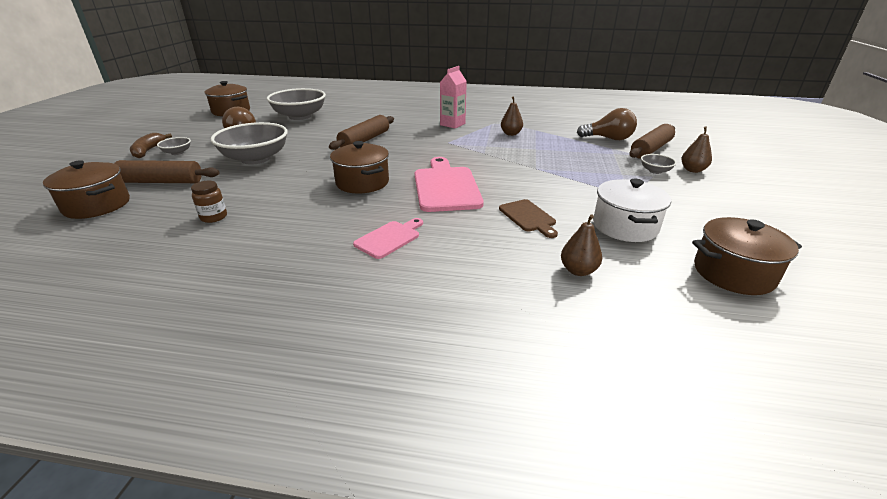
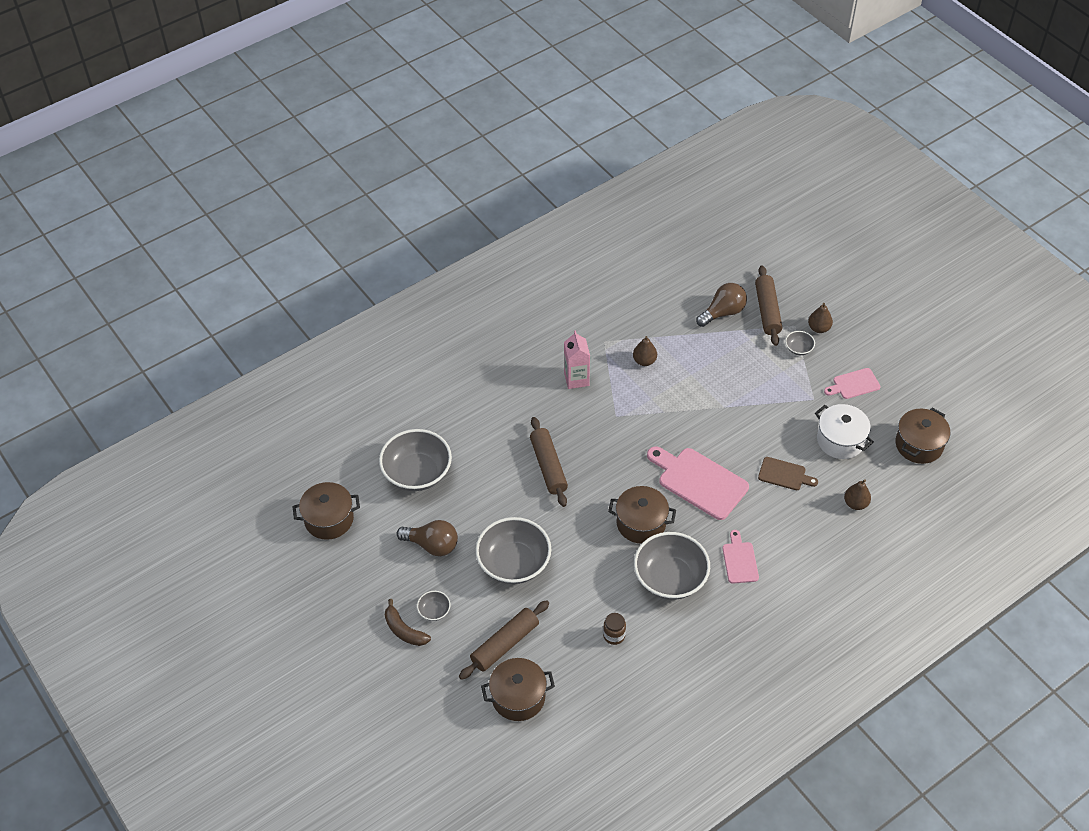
camera: 45 degrees left, 20 degrees up
none -> grey bowl [634,532,710,600]
none -> pink cutting board [824,368,881,399]

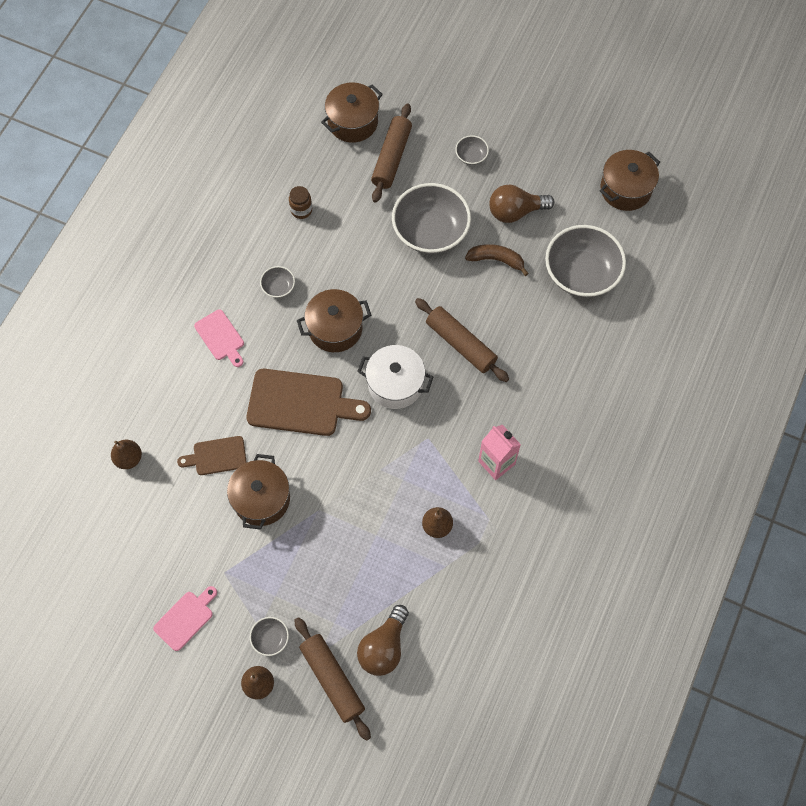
camera: 150 degrees right, 15 degrees up
brown banana [385,599,431,646] -> brown banana moved to [465,244,529,276]
grey bowl [634,532,710,600] -> grey bowl [260,266,295,298], size x0.44
pink cutting board [647,446,749,520] -> brown cutting board [246,369,371,436]
white pot [815,404,874,459] -> white pot moved to [357,345,433,409]
brown pot [895,408,950,464] -> brown pot moved to [227,454,290,530]

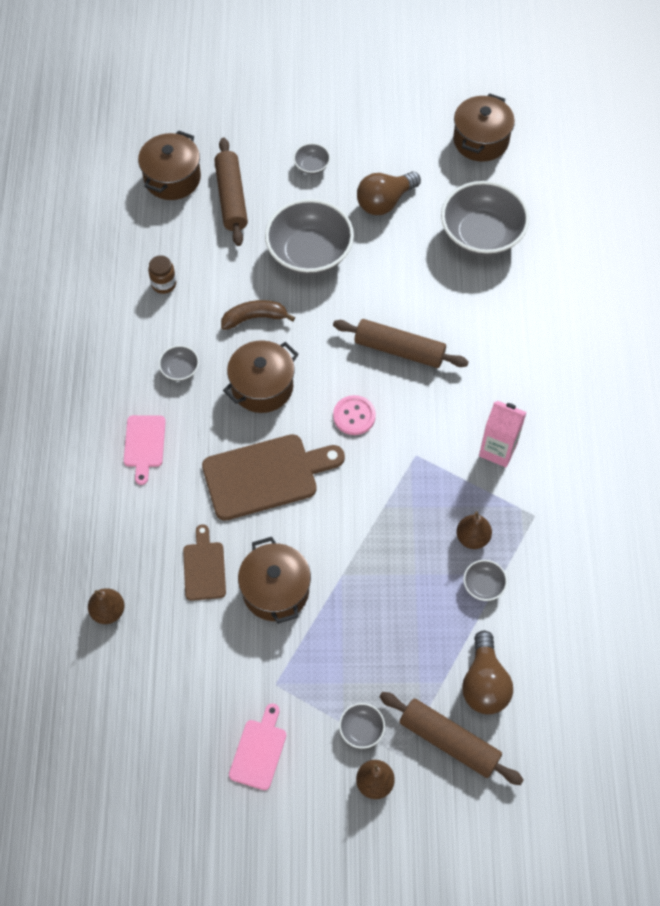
camera: 25 degrees left, 5 degrees down
brown cutting board [177,436,247,475] -> brown cutting board turned 120 degrees clockwise [183,524,226,601]
pink cutting board [194,309,244,367] -> pink cutting board turned 60 degrees clockwise [124,415,166,485]
white pot [357,345,433,409] -> pink button [333,395,376,435]
brown banana [465,244,529,276] -> brown banana moved to [221,300,295,330]
none -> grey bowl [463,560,507,601]

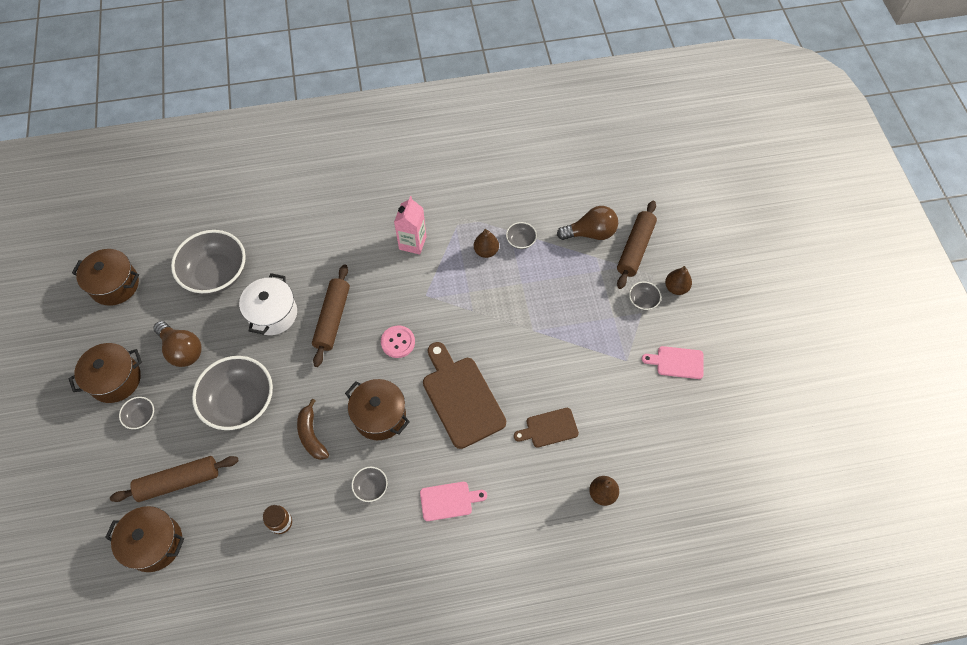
camera: 100 degrees left, 0 degrees up
brown pot [238,537,311,624] -> brown pot moved to [69,343,142,403]
none -> white pot [239,273,297,335]

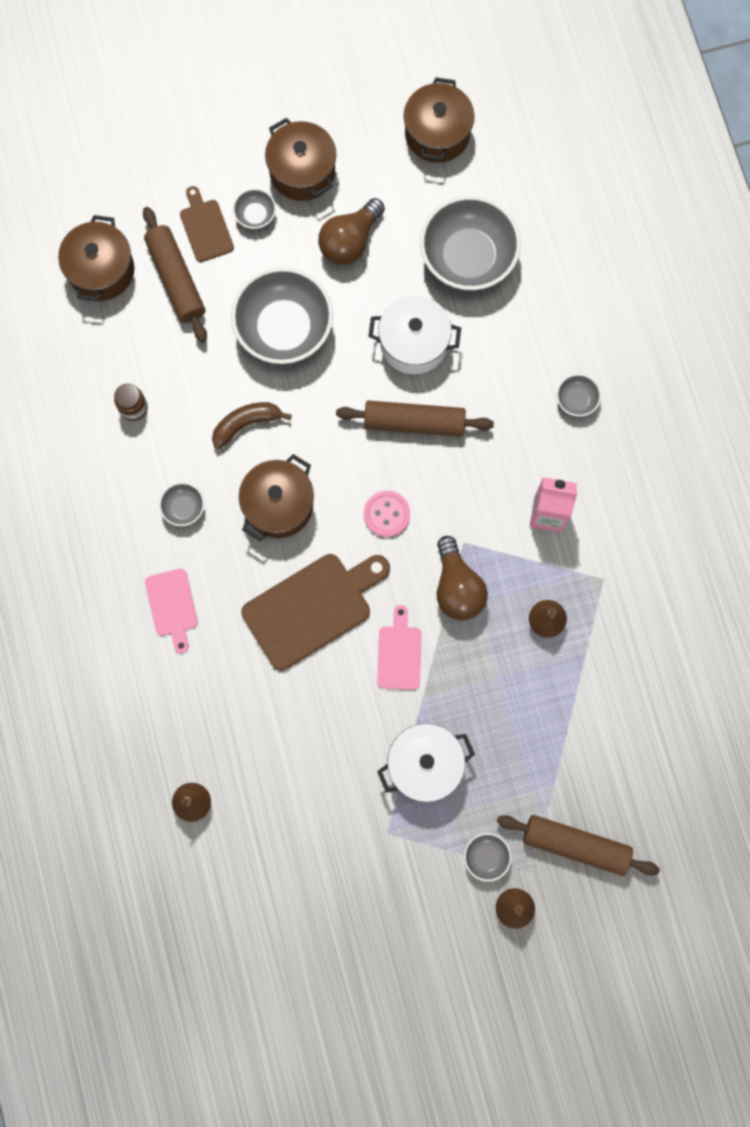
camera: 85 degrees right, 15 degrees up
grey bowl [506,222,537,249] -> grey bowl moved to [557,374,601,417]
brown cutting board [514,408,579,447] -> brown cutting board moved to [180,186,234,262]
brown light bulb [557,206,618,240] -> brown light bulb moved to [437,536,488,620]
pink cutting board [642,346,704,379] -> pink cutting board moved to [377,605,421,690]
none -> white pot [377,723,475,802]

